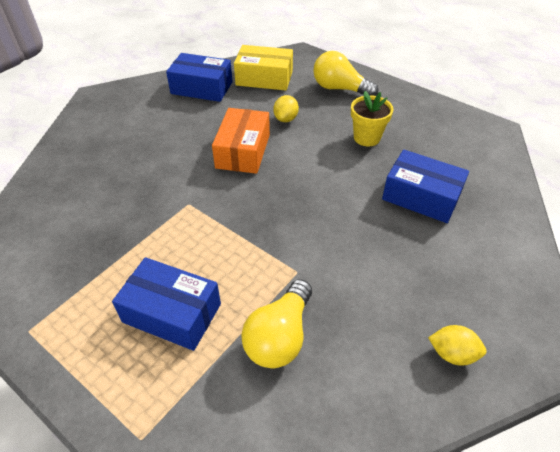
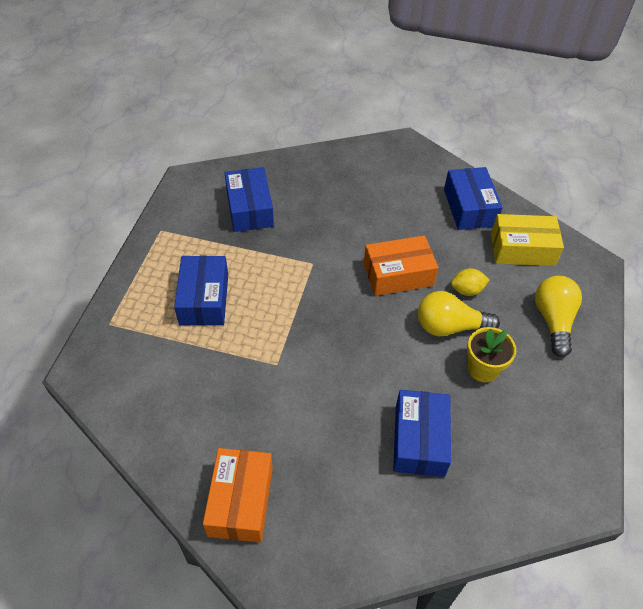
camera: 65 degrees right, 5 degrees up
yellow box [234,45,293,90] -> yellow box turned 75 degrees counterclockwise [491,214,564,266]
yellow light bulb [241,279,312,368] -> yellow light bulb moved to [418,291,500,336]
yellow lemon [428,325,486,366] -> orange box [203,448,273,543]
none -> blue box [225,167,274,232]

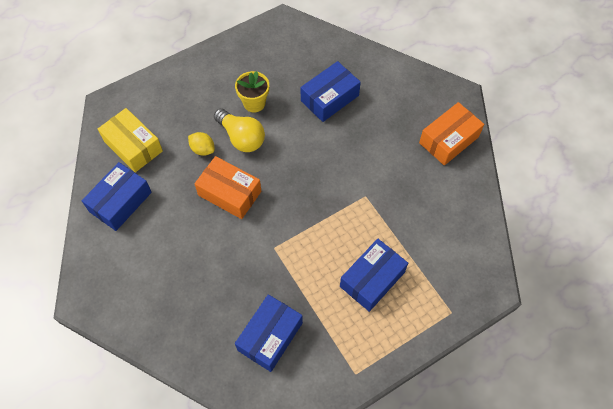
camera: 135 degrees left, 10 degrees up
yellow light bulb [535,276,582,357] -> none

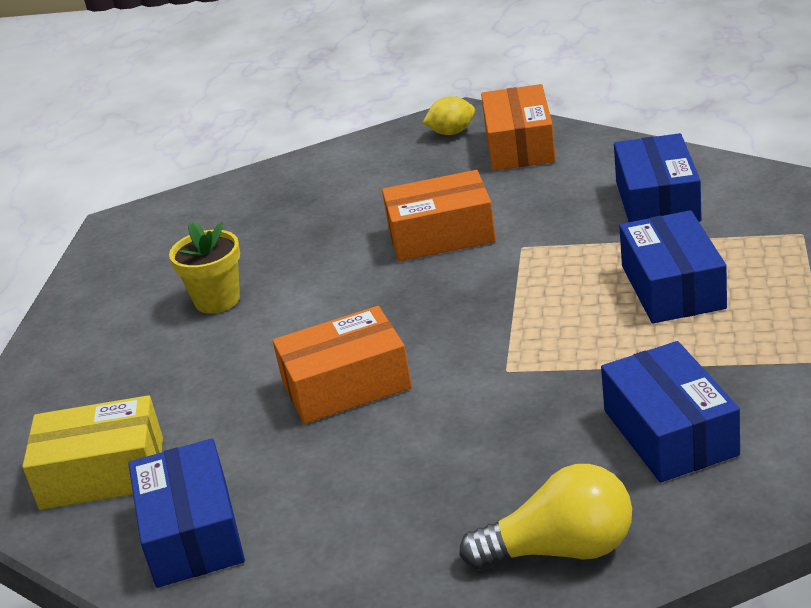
camera: 45 degrees left, 30 degrees down
yellow lemon [188,132,215,156] -> yellow lemon moved to [423,96,475,135]
yellow light bulb [214,109,265,152] -> yellow light bulb moved to [459,464,632,569]
blue box [301,61,361,122] -> blue box moved to [614,133,702,222]
none -> orange box [382,170,496,261]

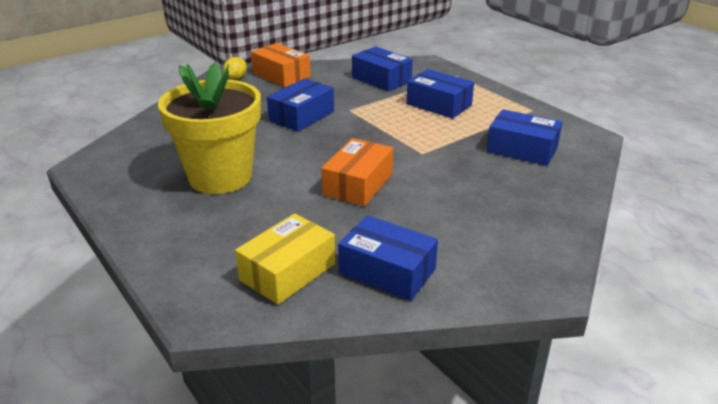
camera: 50 degrees left, 0 degrees up
yellow flower pot [169,221,240,314] -> yellow flower pot [158,62,261,194], size x2.11
orange box [382,170,496,261] -> blue box [267,78,334,132]
yellow light bulb [459,464,632,569] -> none

